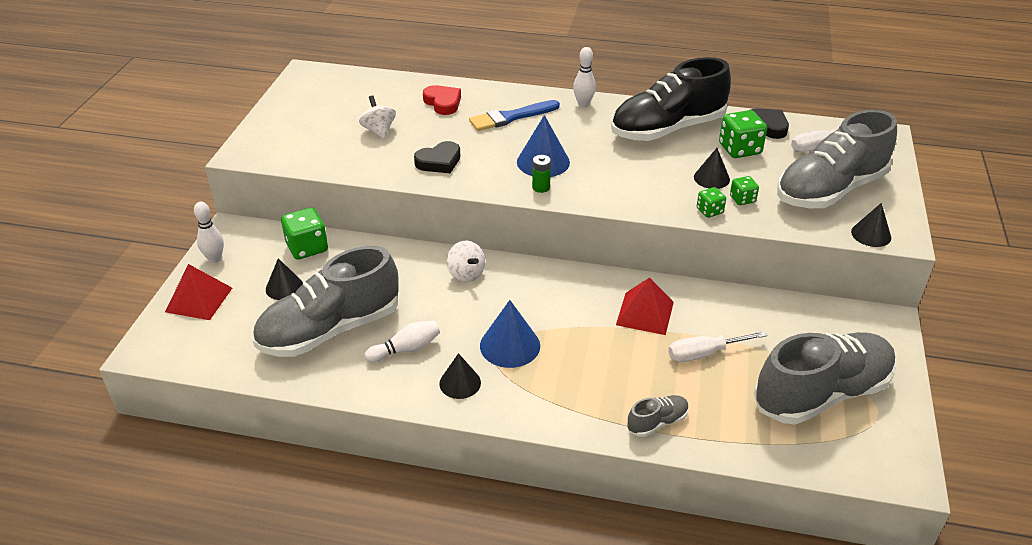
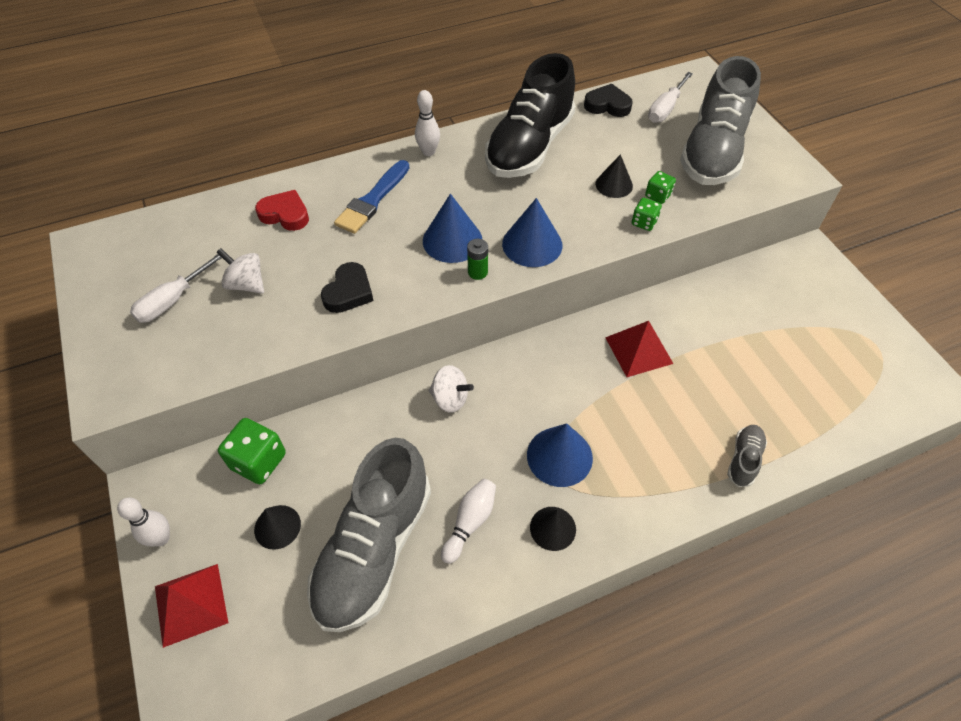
camera: 35 degrees left, 15 degrees up
white screwdriver [668,331,767,362] -> white screwdriver moved to [130,254,222,323]
green dice [719,110,767,158] -> none
grey shoe [754,332,896,424] -> none
black cone [851,203,891,247] -> none
none -> blue cone [502,198,562,267]

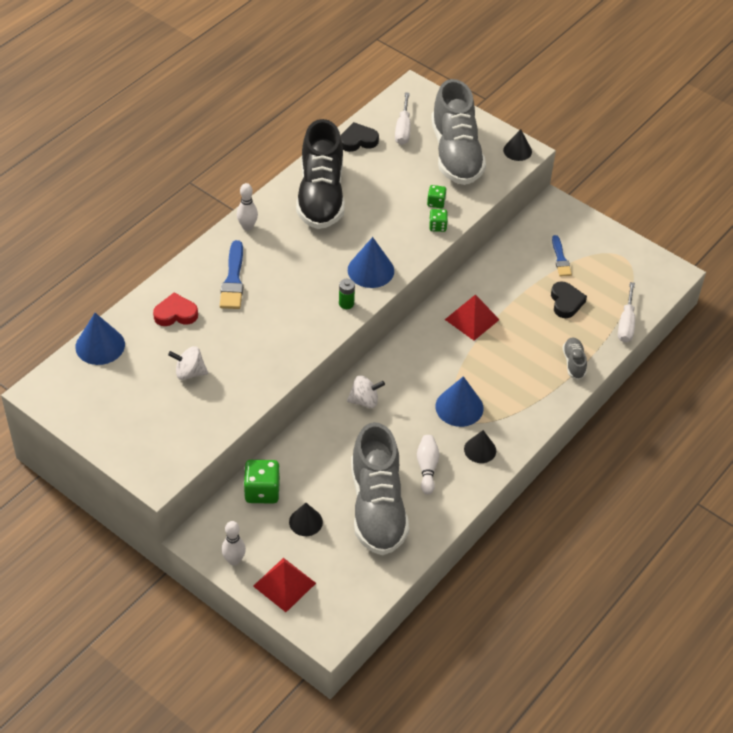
camera: 30 degrees left, 5 degrees down
white screwdriver [130,254,222,323] -> white screwdriver moved to [618,282,635,343]
black heart [321,262,373,313] -> black heart moved to [551,281,587,318]
blue cone [423,194,482,263] -> blue cone moved to [75,313,125,365]
black cone [595,154,633,198] -> black cone moved to [503,129,532,161]
none -> blue brush [552,235,572,277]

